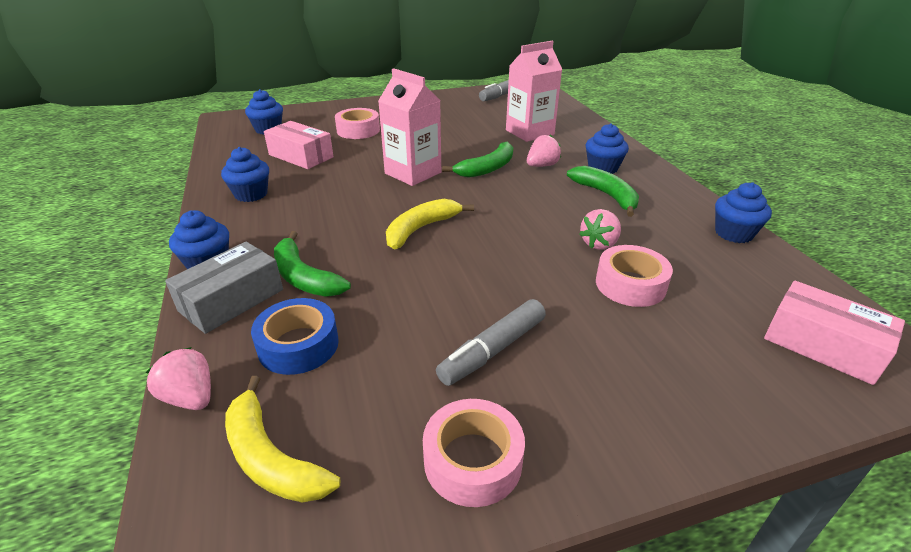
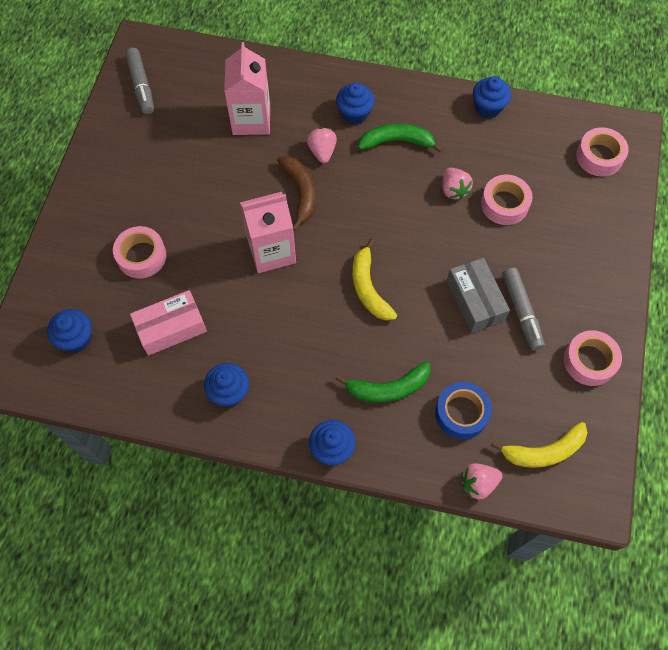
camera: 60 degrees left, 30 degrees up
grey box [165,242,283,334] -> grey box moved to [447,258,510,333]
green banana [442,142,513,178] -> brown banana [277,156,316,231]
pink box [764,281,905,385] -> pink tape [576,127,629,177]

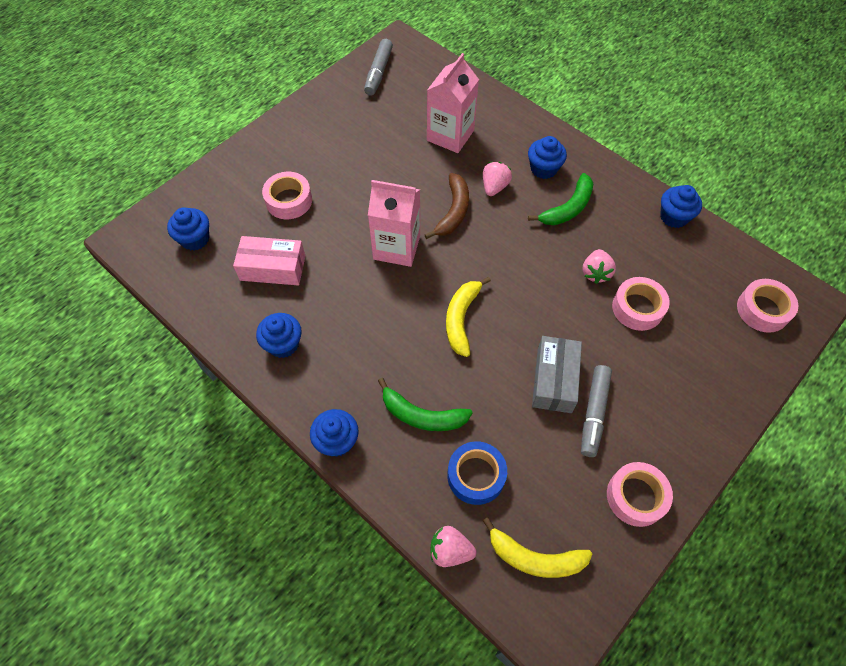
camera: 30 degrees right, 5 degrees down
green banana [358,124,443,153] -> green banana turned 105 degrees clockwise [528,173,593,225]

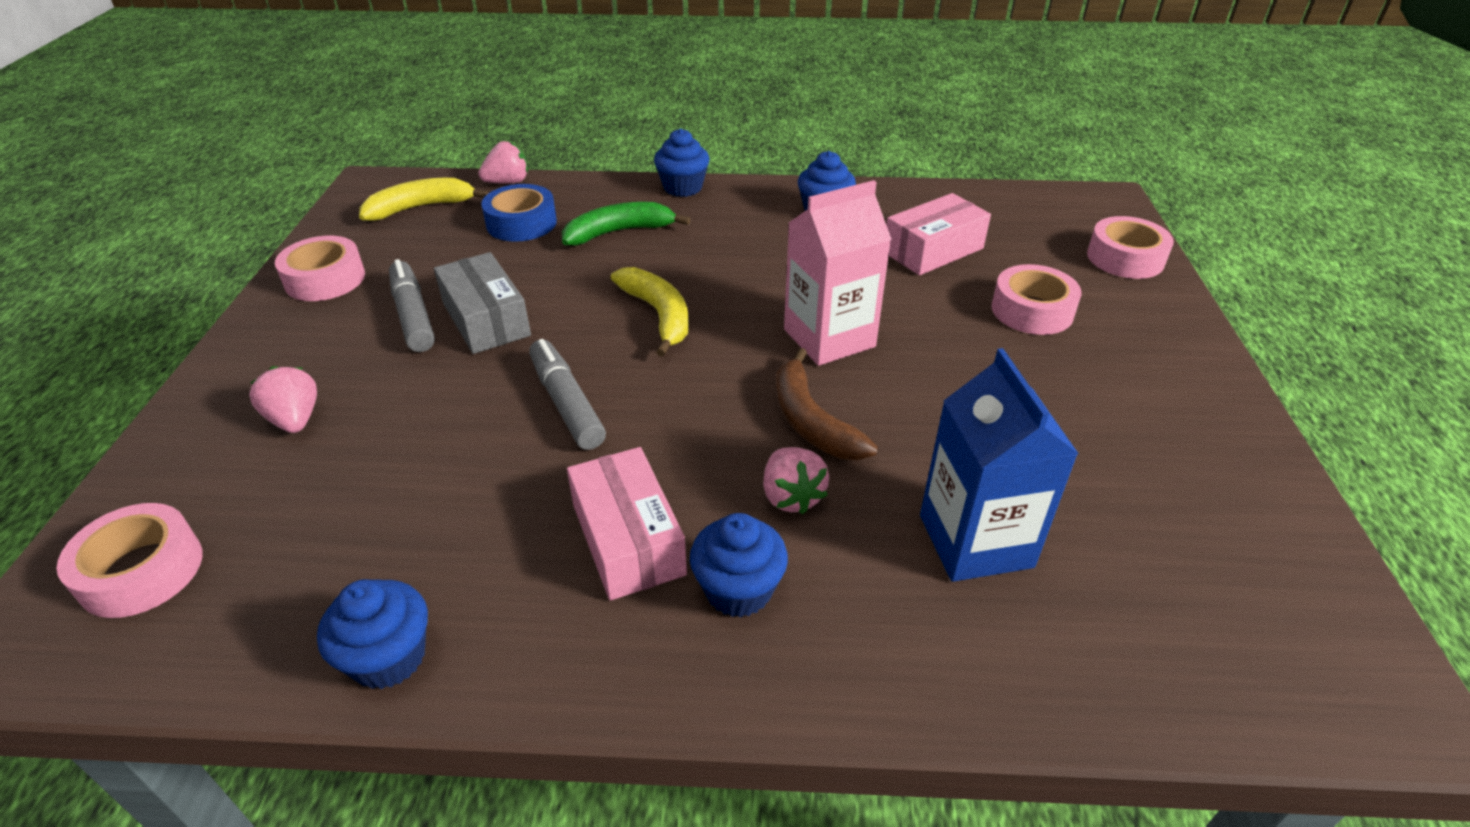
camera: 140 degrees right, 20 degrees down
blue cupcake [167,207,209,251] -> none
grey marker [364,39,393,96] -> grey marker moved to [529,339,606,450]
pink carton [427,53,479,153] -> blue carton [920,348,1079,582]
green banana [528,173,593,225] -> pink box [567,447,687,601]
pink strawberry [582,249,616,284] -> pink strawberry moved to [249,366,317,433]
pink tape [612,277,670,331] -> pink tape moved to [1087,216,1174,279]

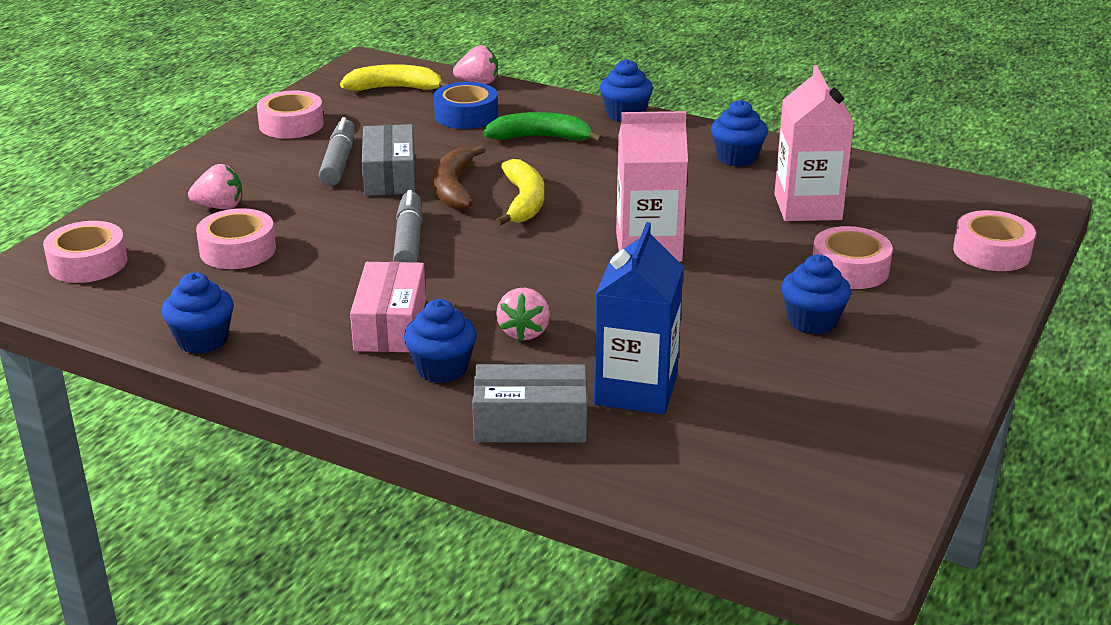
camera: 25 degrees right, 10 degrees down
pink strawberry [249,366,317,433] -> pink strawberry turned 90 degrees clockwise [188,164,242,209]
brown banana [776,348,878,460] -> brown banana moved to [433,146,485,210]
pink box [886,193,991,275] -> pink carton [774,65,854,221]
none -> pink tape [196,208,276,269]
none -> grey box [472,364,587,443]
none -> blue cupcake [781,255,851,335]

